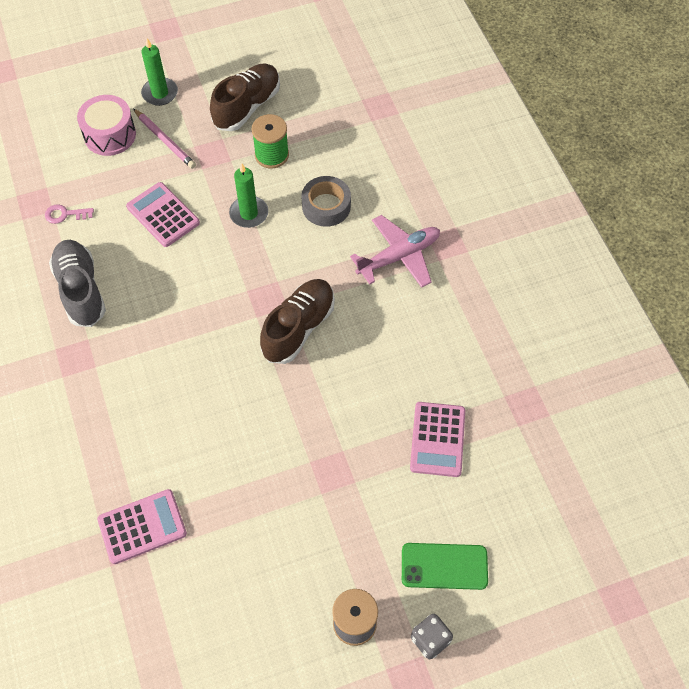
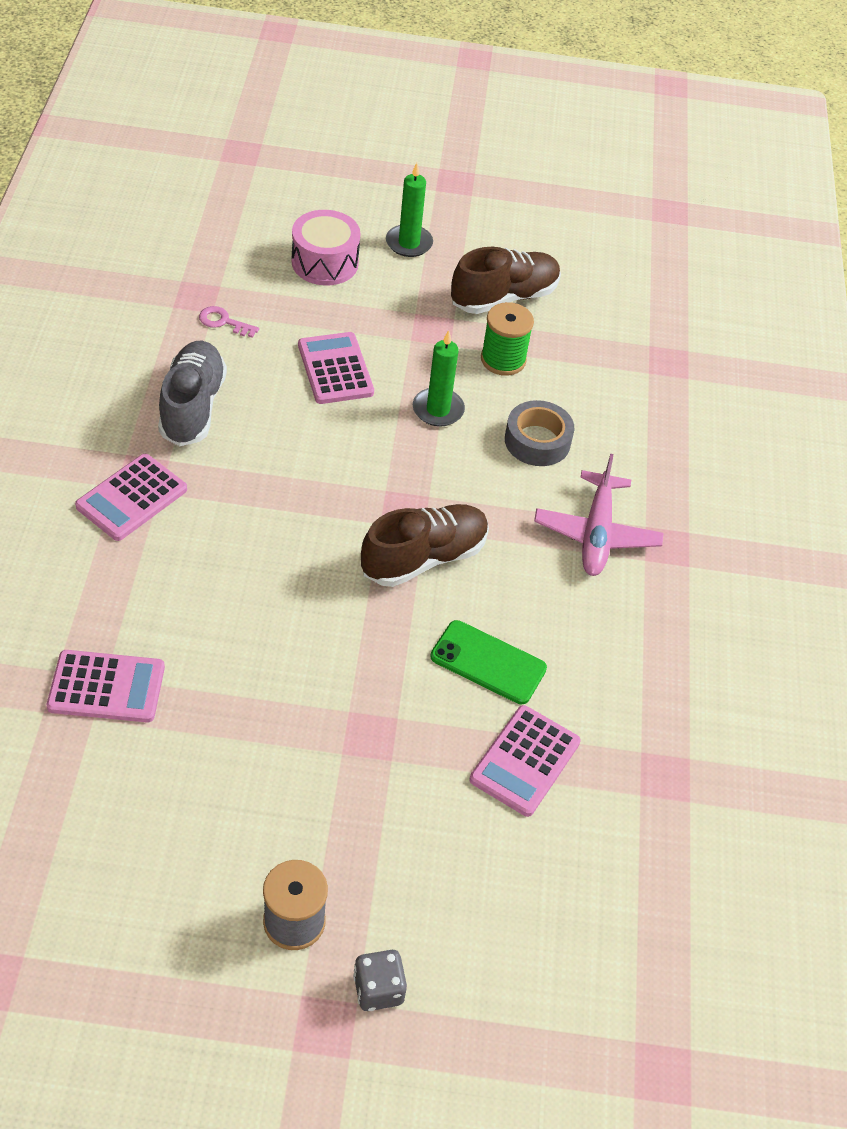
camera: 20 degrees right, 10 degrees down
pink pencil [133,109,196,169] -> none
pink plane [350,215,440,288] -> pink plane turned 105 degrees clockwise [534,454,664,576]
green phone [402,543,488,590] -> green phone moved to [431,620,547,704]
none -> pink calculator [75,454,187,541]

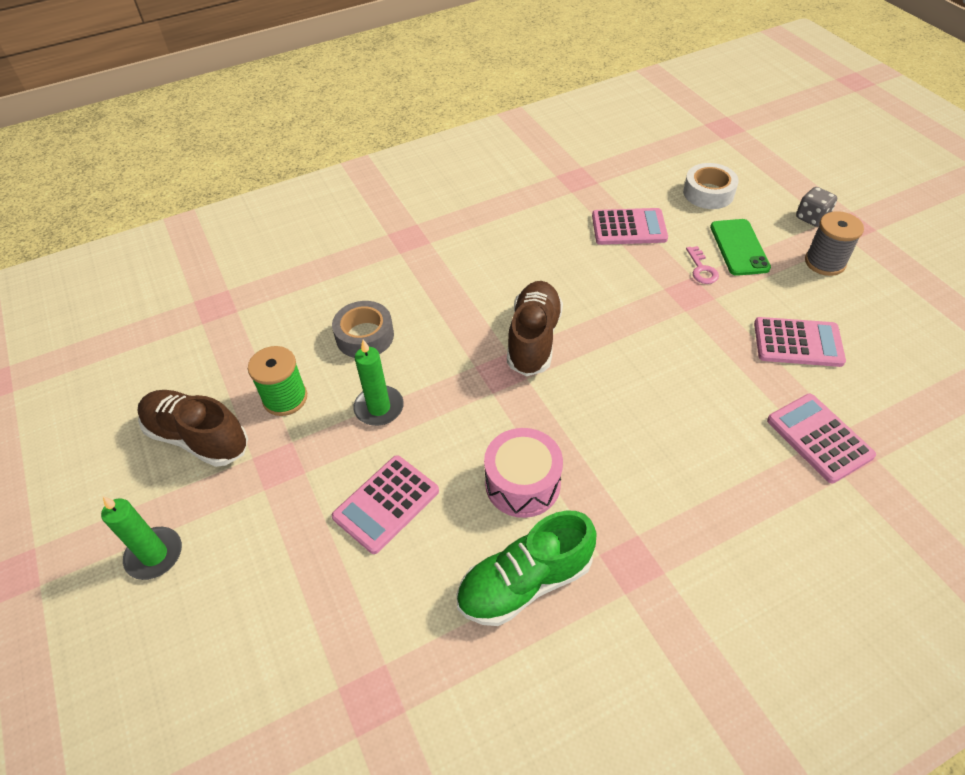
camera: 115 degrees left, 0 degrees up
pink calculator [75,454,187,541] -> pink calculator moved to [754,317,846,367]
grey shoe [158,341,227,446] -> green shoe [456,510,597,626]
pink key [199,306,259,338] -> pink key moved to [686,246,719,284]
pink drum [292,210,360,285] -> pink drum moved to [484,428,563,518]
brown shoe [361,504,489,587] -> brown shoe turned 75 degrees clockwise [507,281,563,376]
green phone [431,620,547,704] -> green phone moved to [710,219,771,276]
pink plane [534,454,664,576] -> none
none -> white tape [683,163,739,209]

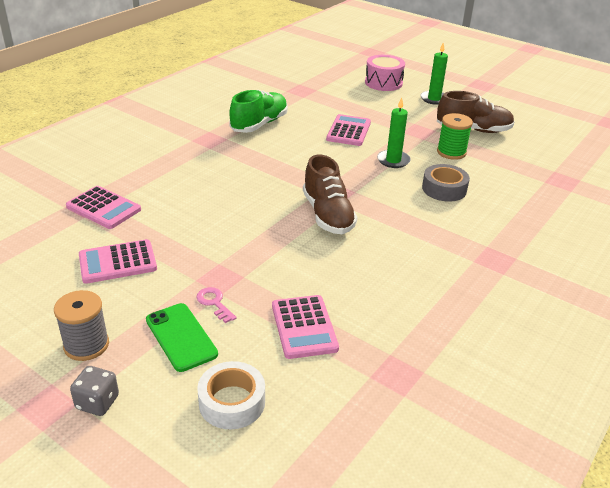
camera: 150 degrees right, 15 degrees down
pink drum [484,428,563,518] -> pink drum moved to [365,55,405,91]
pink calculator [592,208,668,245] -> pink calculator turned 75 degrees counterclockwise [272,295,339,359]

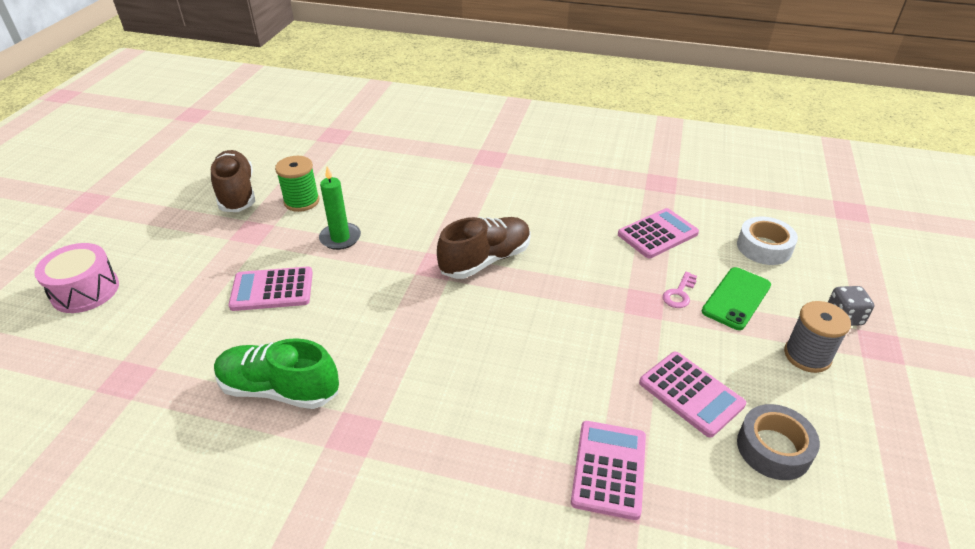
camera: 110 degrees left, 5 degrees up
green candle [420,42,448,105] -> none
grey tape [422,164,470,202] -> grey tape moved to [737,404,820,480]

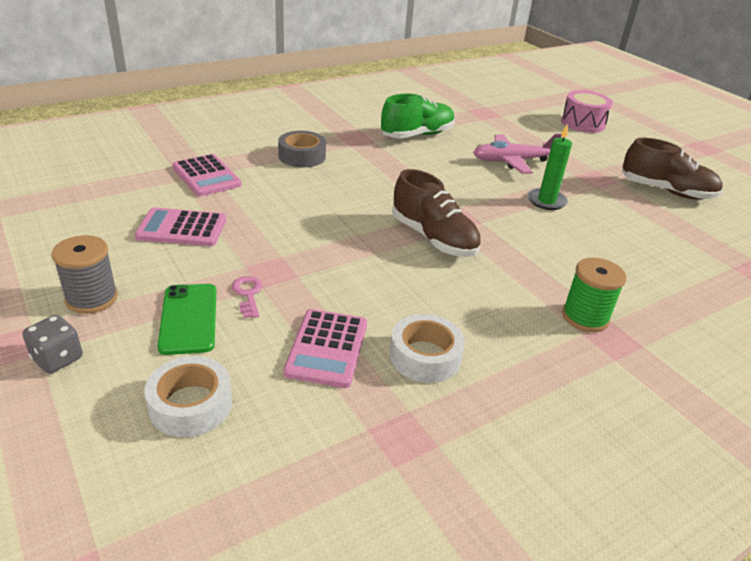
camera: 130 degrees right, 5 degrees down
pink calculator [228,267,313,311] -> pink plane [473,134,562,174]
green spool [275,156,319,212] -> green spool moved to [562,258,626,332]
brown shoe [437,217,531,279] -> brown shoe turned 45 degrees counterclockwise [392,169,481,257]
grey tape [737,404,820,480] -> grey tape moved to [278,131,326,167]
none -> white tape [390,314,465,383]

